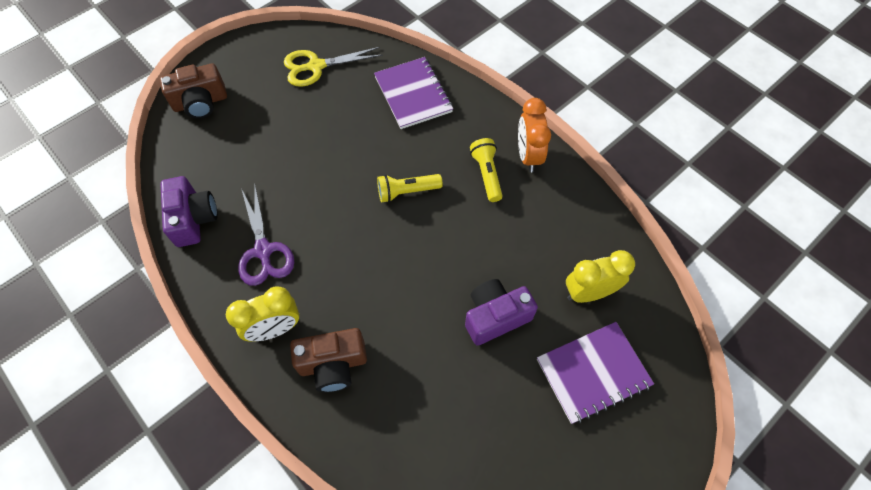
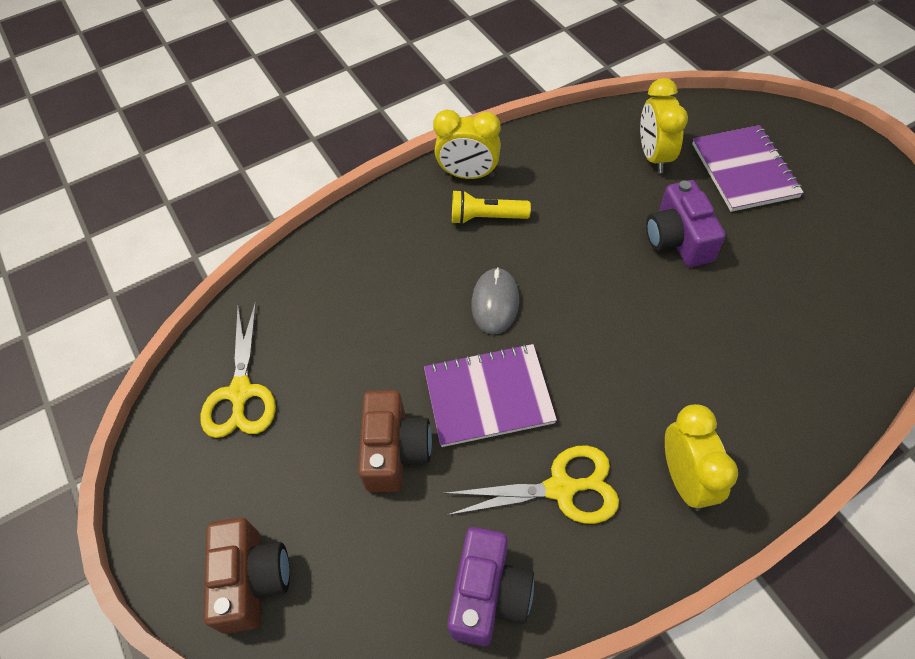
camera: 75 degrees left, 5 degrees down
purple camera [160,176,218,247] -> purple camera turned 105 degrees clockwise [447,527,534,646]
purple scissors [238,186,294,286] -> yellow scissors [444,445,619,524]
brown camera [290,328,367,392] -> brown camera moved to [358,390,432,492]
purple notebook [374,57,453,129] -> purple notebook moved to [424,344,557,447]
yellow flashlight [377,174,443,203] -> grey mouse [471,267,519,335]
orange clock [518,98,551,172] -> yellow clock [433,109,501,179]

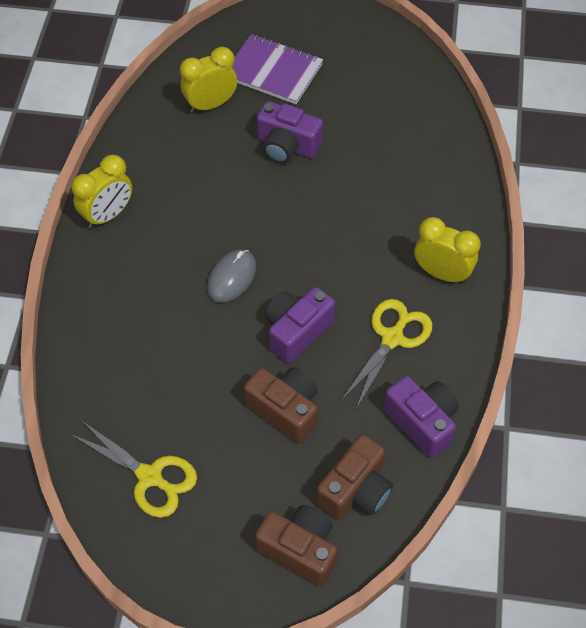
camera: 55 degrees left, 0 degrees up
purple notebook [424,344,557,447] -> purple camera [264,287,335,363]
yellow flashlight [452,190,531,224] -> none
grey mouse [471,267,519,335] -> grey mouse turned 75 degrees clockwise [207,250,256,303]
yellow clock [640,78,688,173] -> yellow clock turned 120 degrees clockwise [180,47,237,113]
none -> brown camera [316,434,393,520]

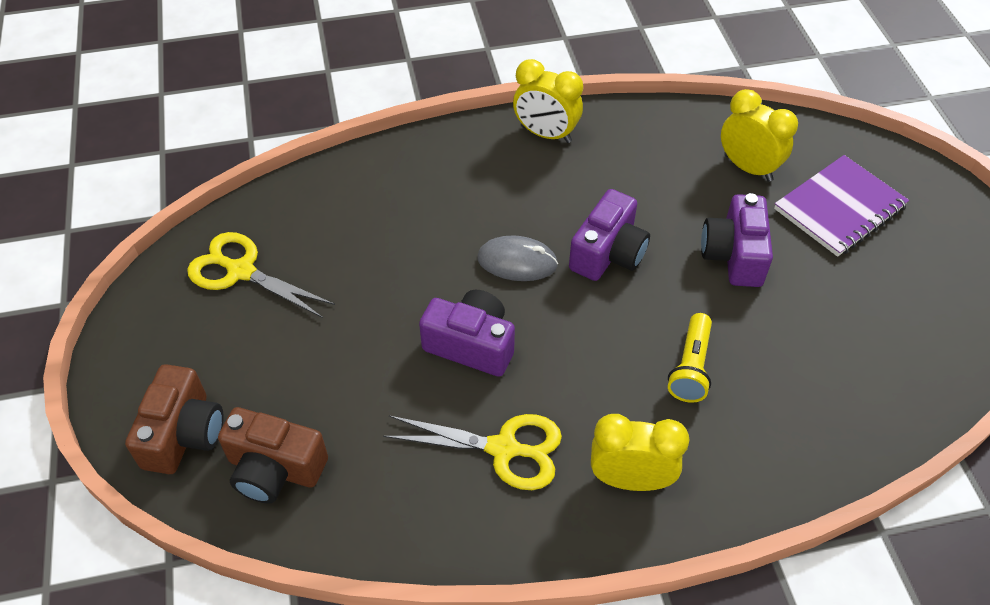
camera: 70 degrees right, 5 degrees down
yellow scissors [70,420,197,518] -> yellow scissors turned 105 degrees clockwise [187,232,335,318]
purple notebook [232,34,323,104] -> purple notebook turned 45 degrees clockwise [774,155,909,257]
brown camera [244,367,318,443] -> none
purple camera [384,376,459,458] -> purple camera moved to [569,189,650,281]
yellow clock [415,217,481,284] -> yellow clock turned 90 degrees counterclockwise [591,414,690,491]
none -> yellow flashlight [668,313,712,403]

